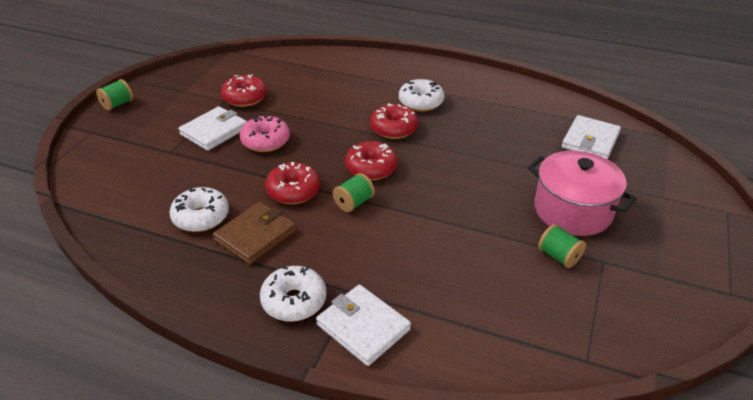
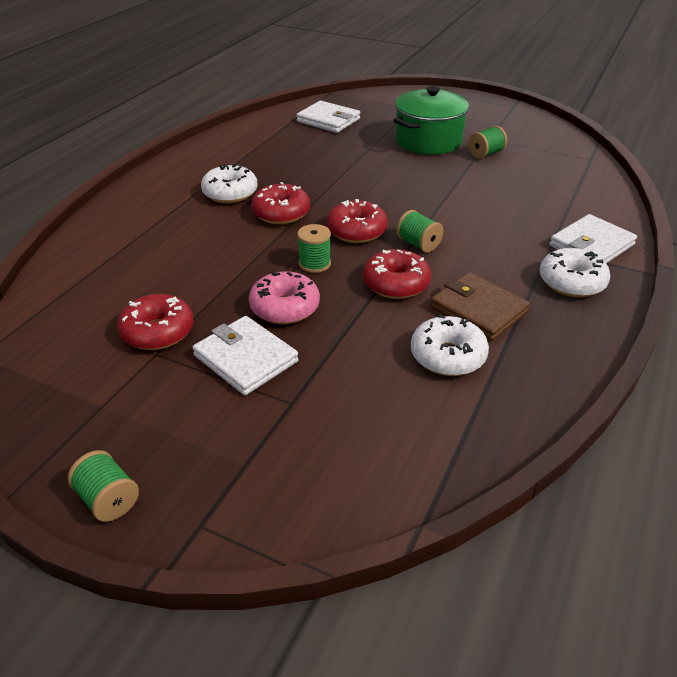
camera: 85 degrees left, 0 degrees up
pink pot [528,151,637,236] -> green pot [393,86,469,155]
none -> green spool [297,224,331,273]

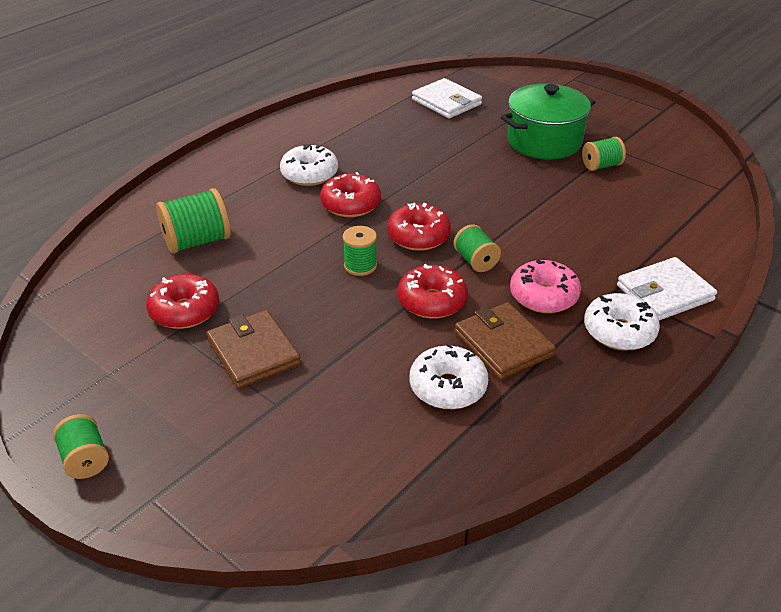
camera: 15 degrees right, 0 degrees up
white wallet [192,316,298,395] -> brown wallet [206,310,301,389]
pink donut [249,271,320,324] -> pink donut moved to [510,259,581,313]
none -> green spool [156,188,231,254]

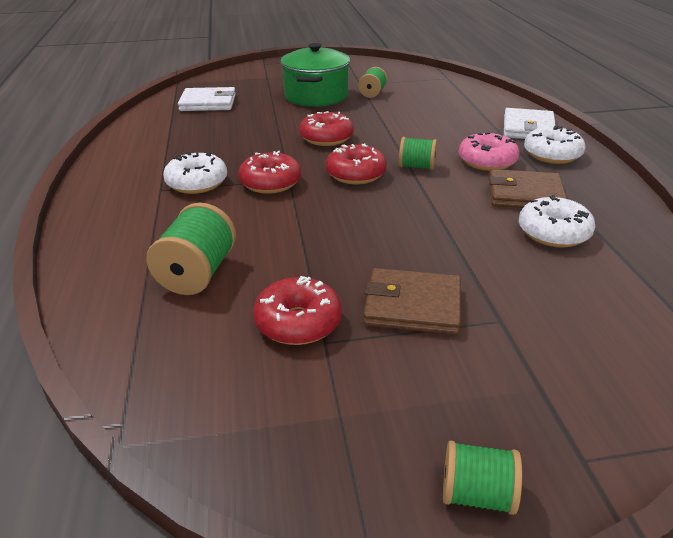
camera: 50 degrees left, 5 degrees down
green spool [343,226,377,276] -> none
red donut [398,264,468,319] -> red donut moved to [299,111,354,146]

